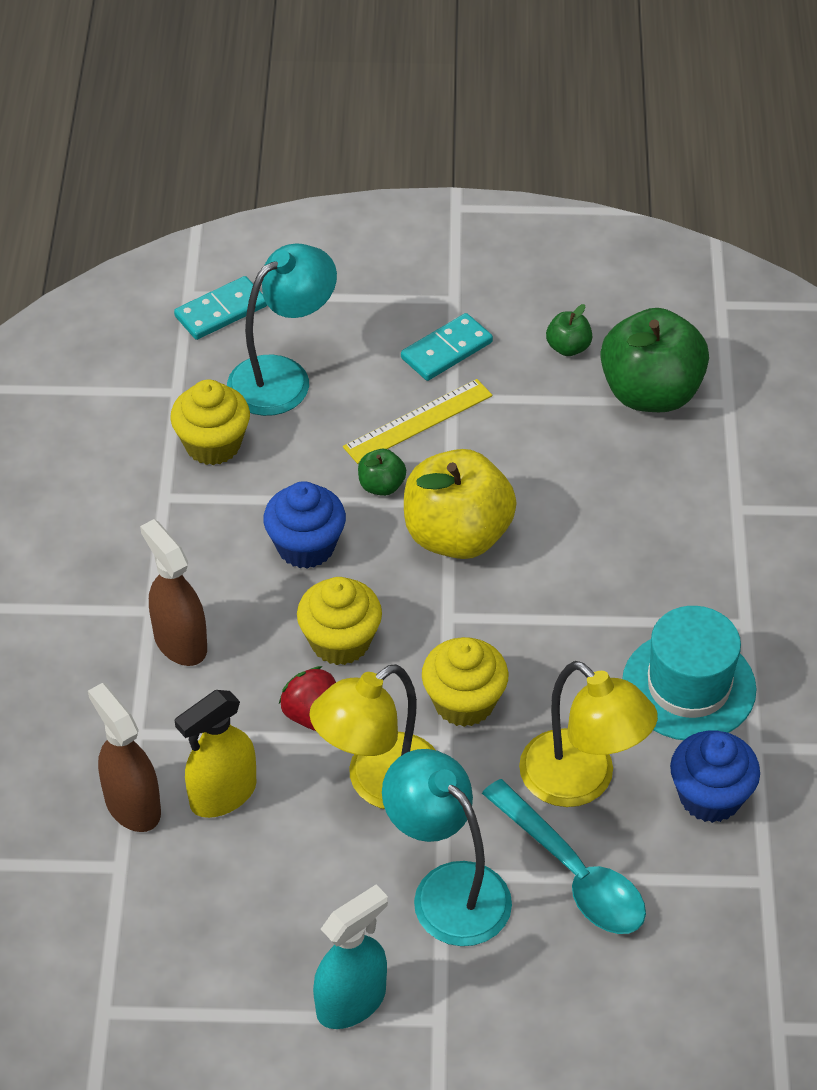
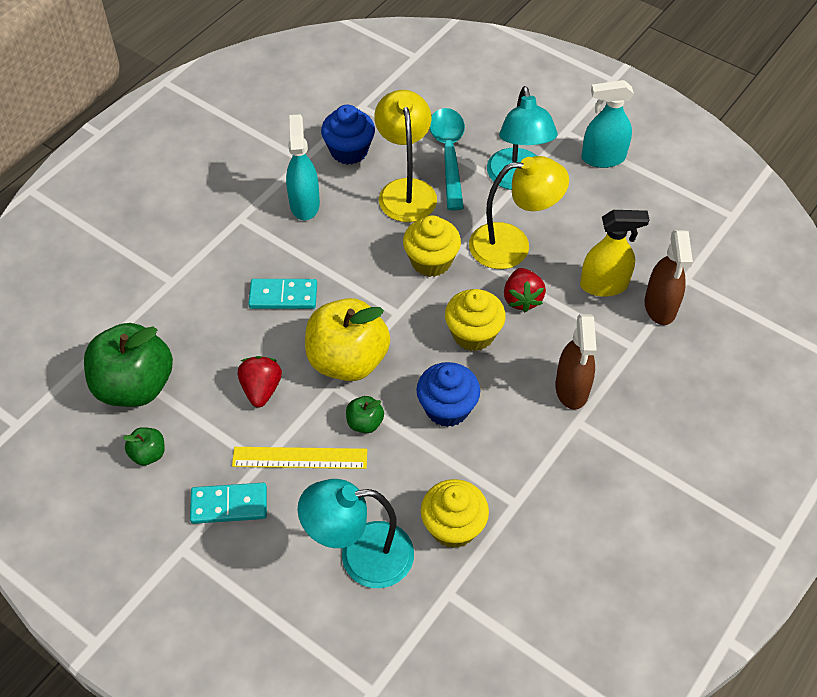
camera: 145 degrees left, 5 degrees up
turquoise domino [174,276,267,340] -> turquoise domino moved to [248,279,317,309]
turquoise hat [622,606,756,740] -> turquoise spray bottle [286,114,320,221]
none -> red strawberry [238,356,282,408]

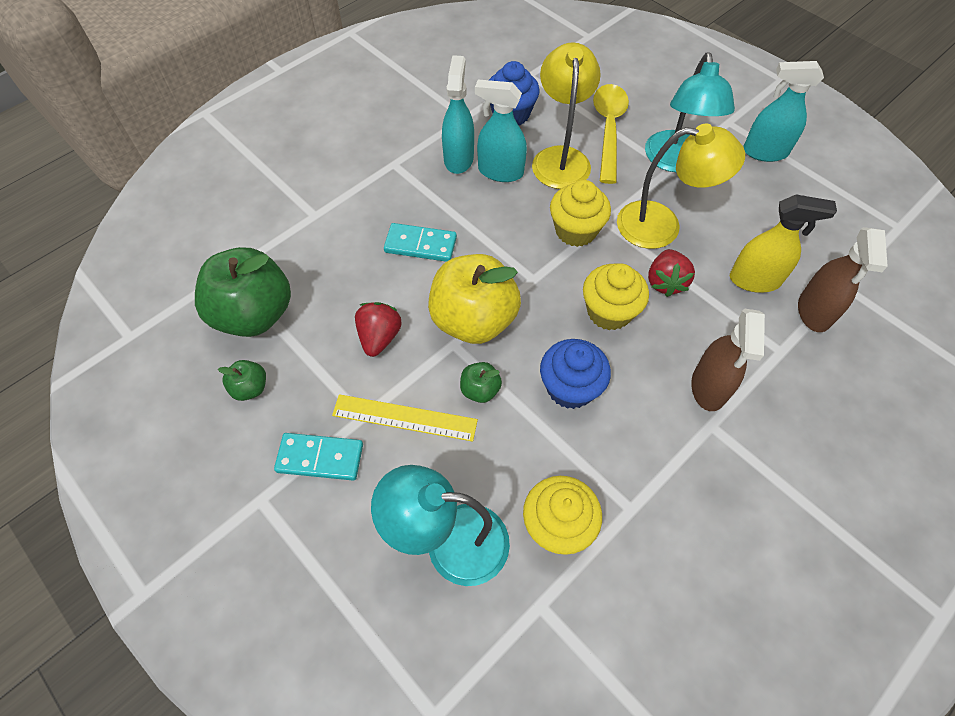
camera: 10 degrees right, 5 degrees up
turquoise spoon [430,108,465,211] -> yellow spoon [593,84,629,184]
none -> turquoise spray bottle [475,79,527,182]

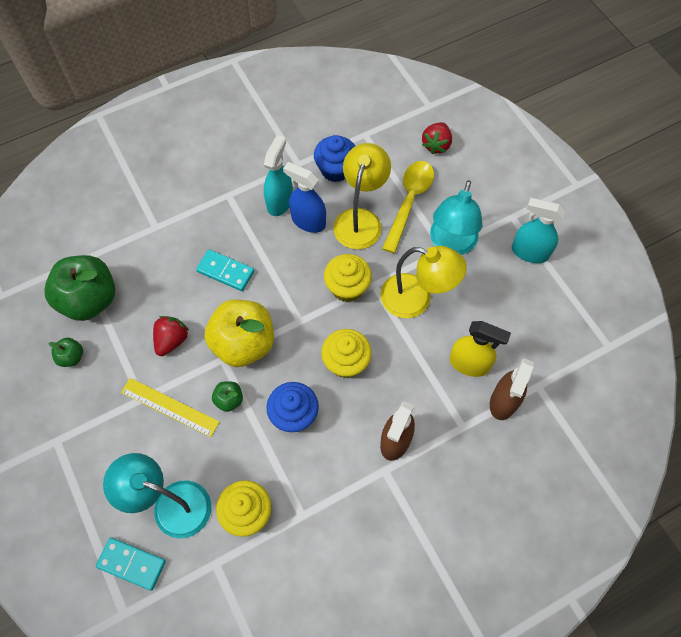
camera: 15 degrees right, 5 degrees up
turquoise domino [274,433,363,481] -> turquoise domino moved to [96,537,166,591]
turquoise spray bottle [475,79,527,182] -> blue spray bottle [283,162,326,233]
red strawberry [648,249,695,297] -> red strawberry moved to [422,122,452,154]

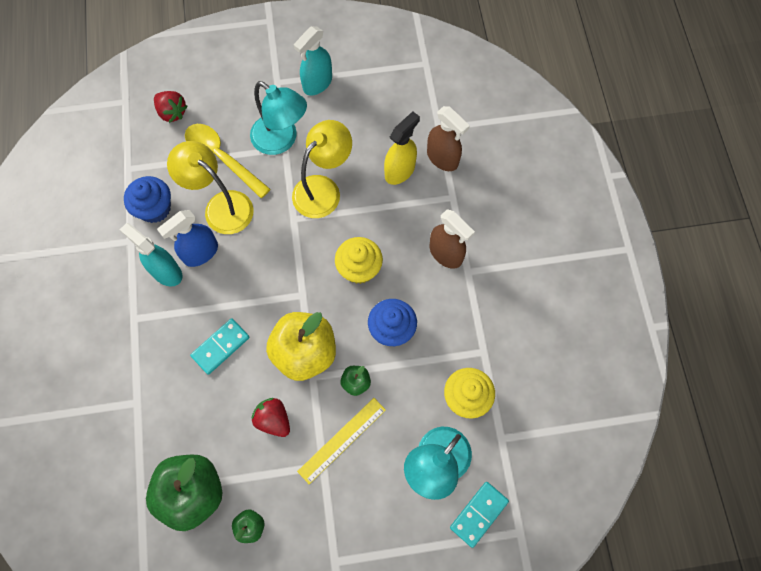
camera: 70 degrees left, 5 degrees up
yellow cupcake [324,254,372,302] -> none

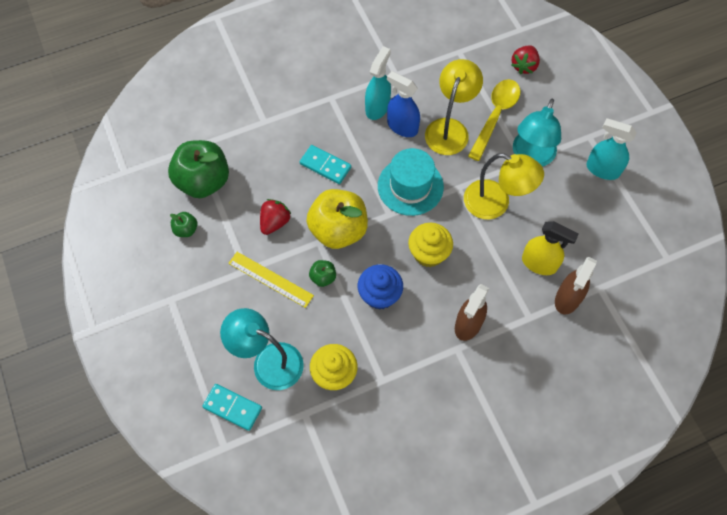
camera: 75 degrees right, 5 degrees down
blue cupcake [124,176,171,223] -> none
none -> turquoise hat [378,148,444,216]

